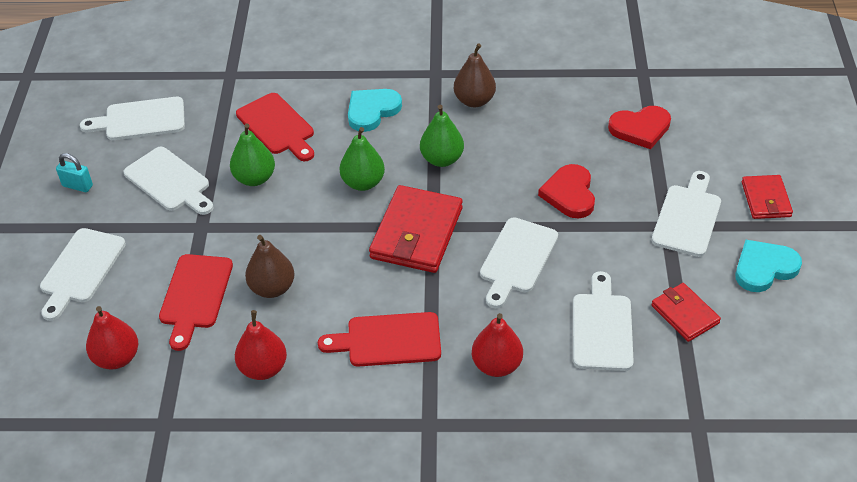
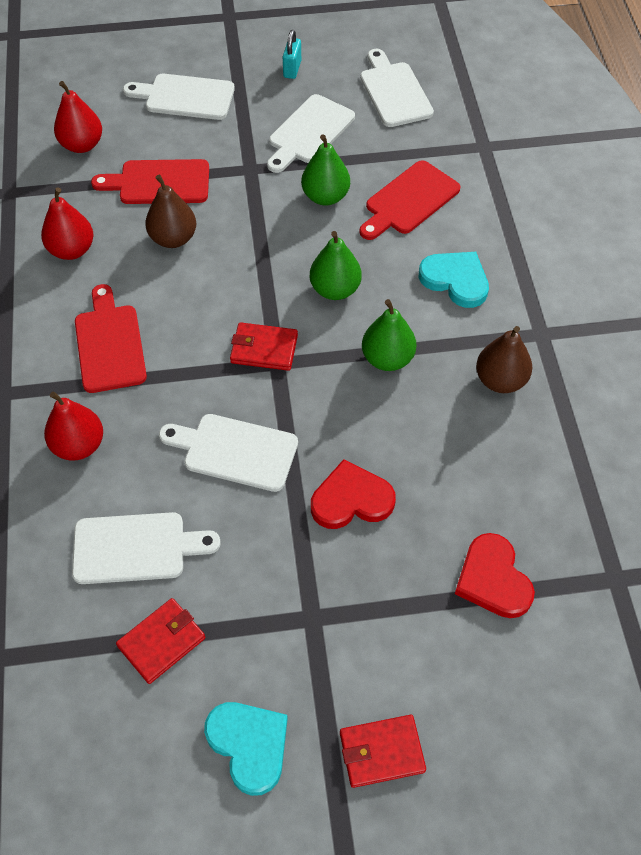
camera: 80 degrees right, 10 degrees up
red wallet [369,185,463,273] -> red wallet [230,322,298,371], size x0.57
white cutting board [652,171,721,257] -> none

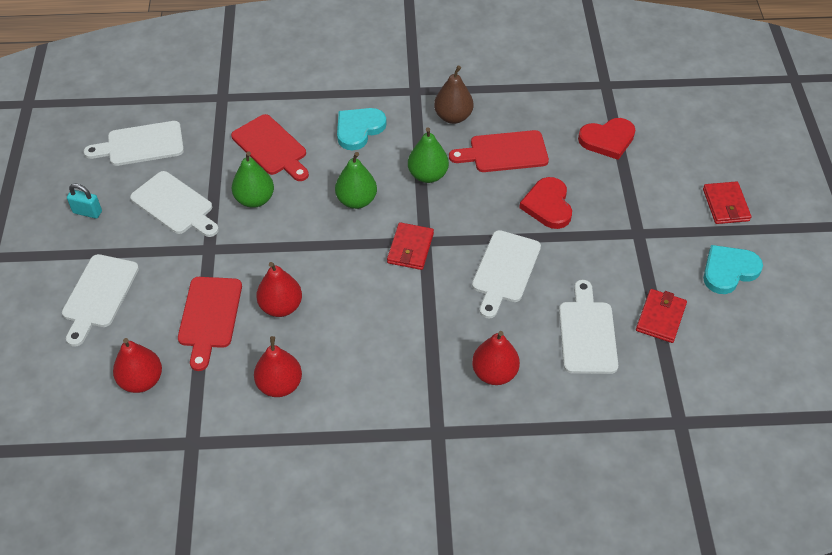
camera: 85 degrees left, 5 degrees down
red cutting board [75,284,147,393] -> red cutting board moved to [449,130,549,172]
red wallet [116,598,205,684] -> red wallet turned 60 degrees clockwise [636,289,687,343]
brown pear [145,174,196,248] -> red pear [256,262,302,317]

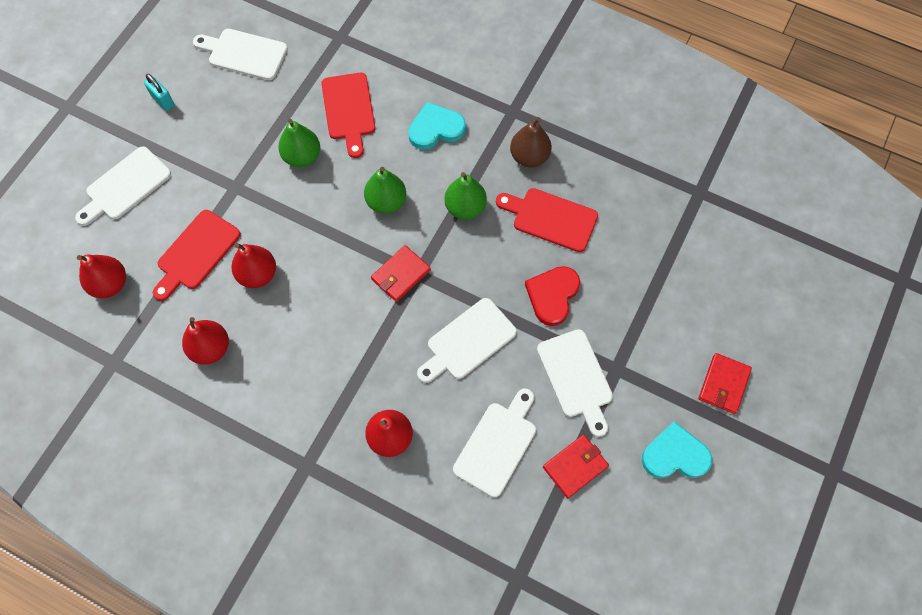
camera: 30 degrees right, 15 degrees up
white cutting board [130,171,219,237] -> white cutting board moved to [537,329,613,437]
red heart [578,118,635,160] -> none

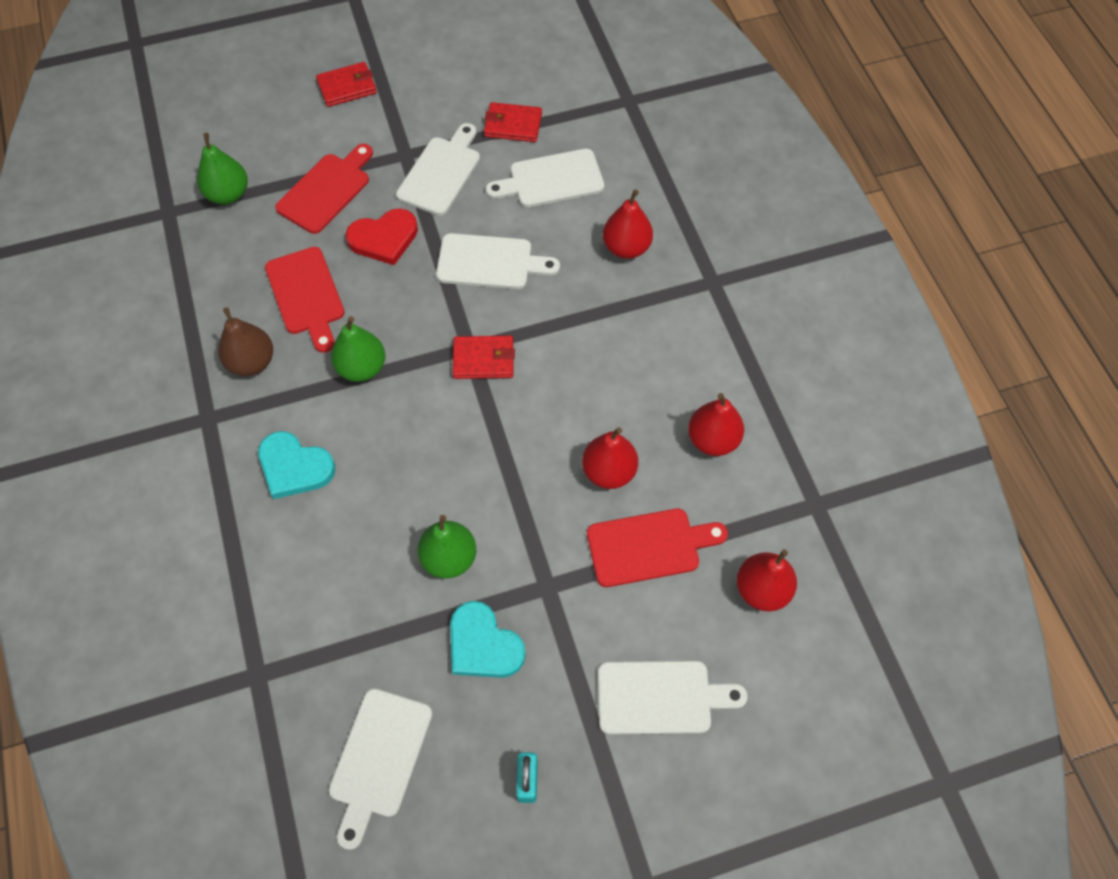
camera: 135 degrees left, 5 degrees down
white cutting board [193,29,288,80] -> white cutting board turned 45 degrees clockwise [329,689,433,850]
red cutting board [321,73,376,158] -> red cutting board moved to [275,144,373,234]
green pear [364,167,406,214] -> green pear moved to [197,133,248,205]
turquoise heart [642,421,712,478] -> turquoise heart moved to [450,601,526,678]

